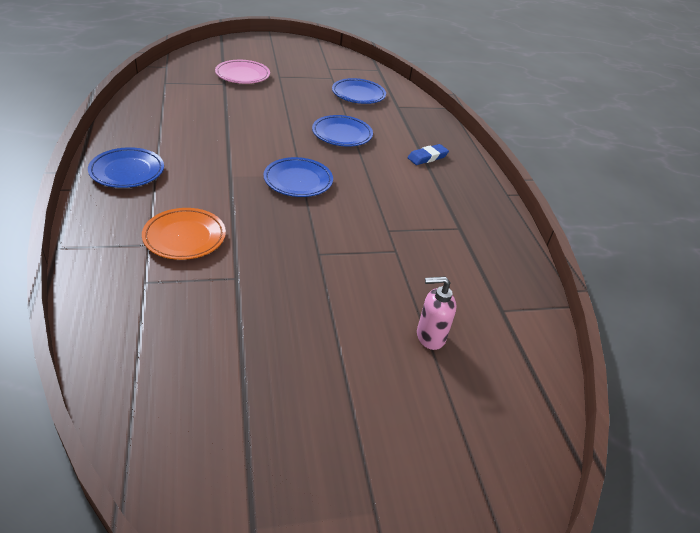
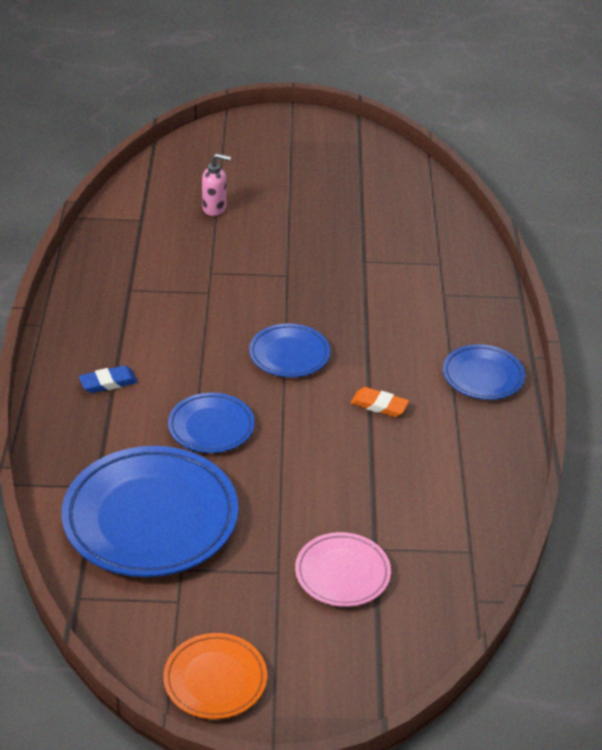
camera: 165 degrees left, 0 degrees up
orange plate [142,208,226,260] -> orange plate moved to [163,633,267,719]
blue plate [332,78,386,104] -> blue plate [61,446,238,577], size x1.89
none -> orange eraser [351,387,409,417]

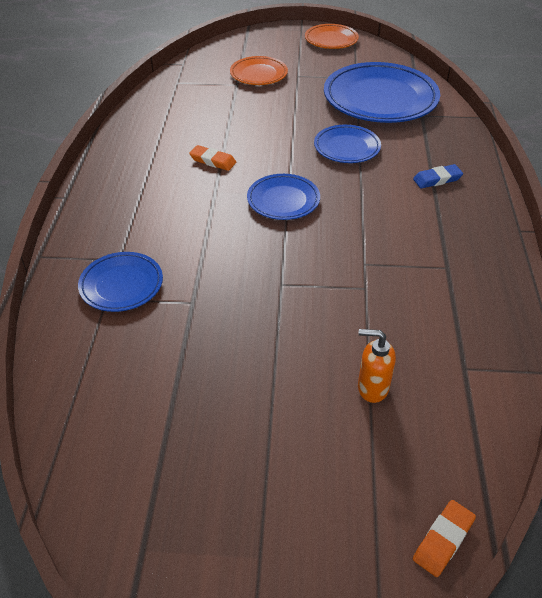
camera: 175 degrees left, 5 degrees up
pink soap dispenser [202,153,231,216] -> orange soap dispenser [358,329,396,403]
pink plate [295,532,391,607] -> orange plate [230,56,288,85]
blue plate [443,344,525,400] -> blue plate moved to [78,252,163,312]
none -> orange eraser [413,500,476,577]

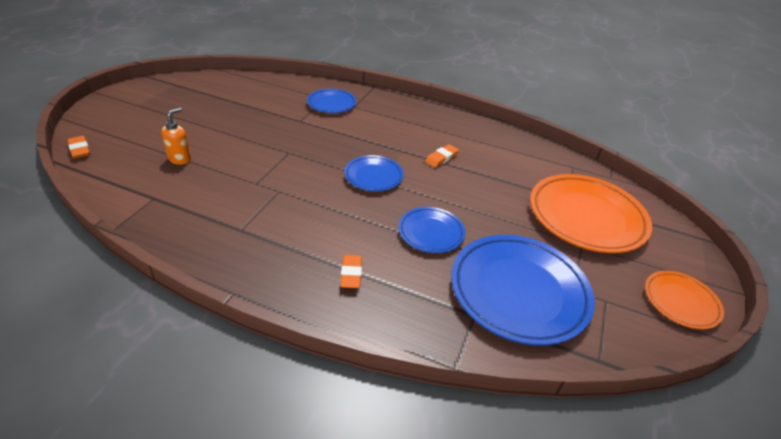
camera: 105 degrees right, 5 degrees down
orange plate [230,56,288,85] -> orange plate [530,174,652,253], size x1.89
blue eraser [413,164,463,188] -> orange eraser [340,255,362,288]

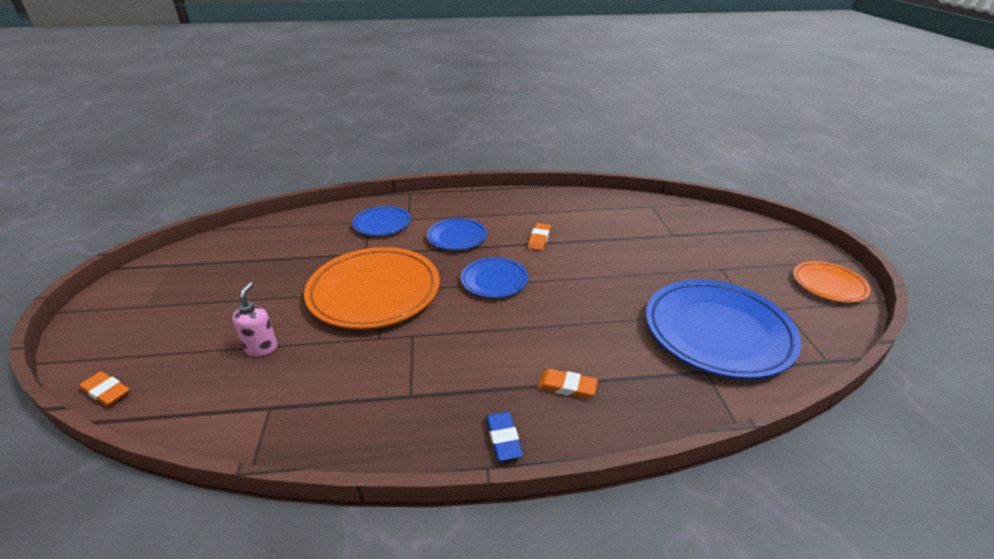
camera: 25 degrees left, 5 degrees down
orange soap dispenser [161,108,191,165] -> pink soap dispenser [232,282,277,356]
orange eraser [340,255,362,288] -> orange eraser turned 45 degrees counterclockwise [538,369,598,399]
blue plate [398,207,465,253] -> blue plate moved to [427,218,487,250]
orange plate [530,174,652,253] -> orange plate moved to [304,247,440,329]
none -> blue eraser [486,412,523,461]

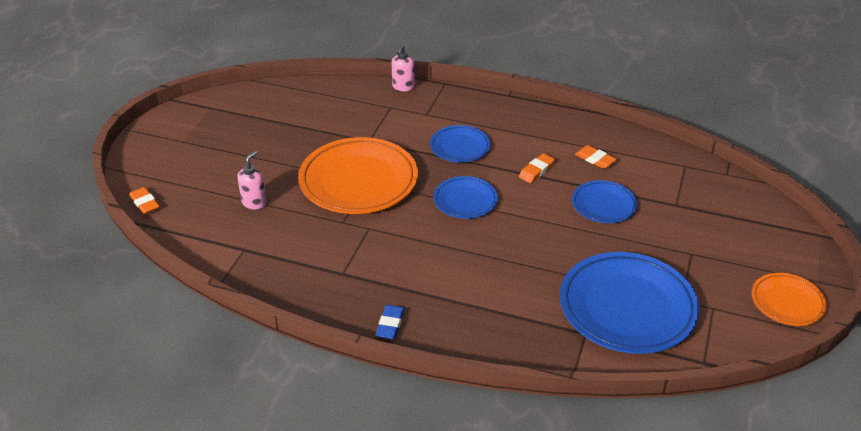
camera: 25 degrees right, 5 degrees up
blue plate [352,206,411,236] -> blue plate moved to [572,180,637,223]
orange eraser [538,369,598,399] -> orange eraser moved to [575,145,617,169]
none -> pink soap dispenser [391,44,415,91]

